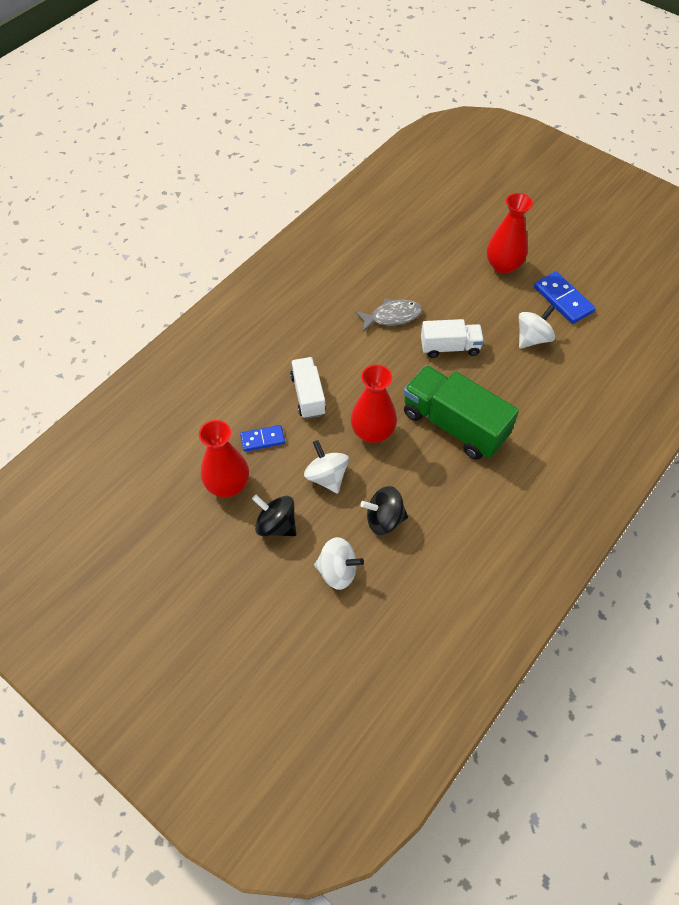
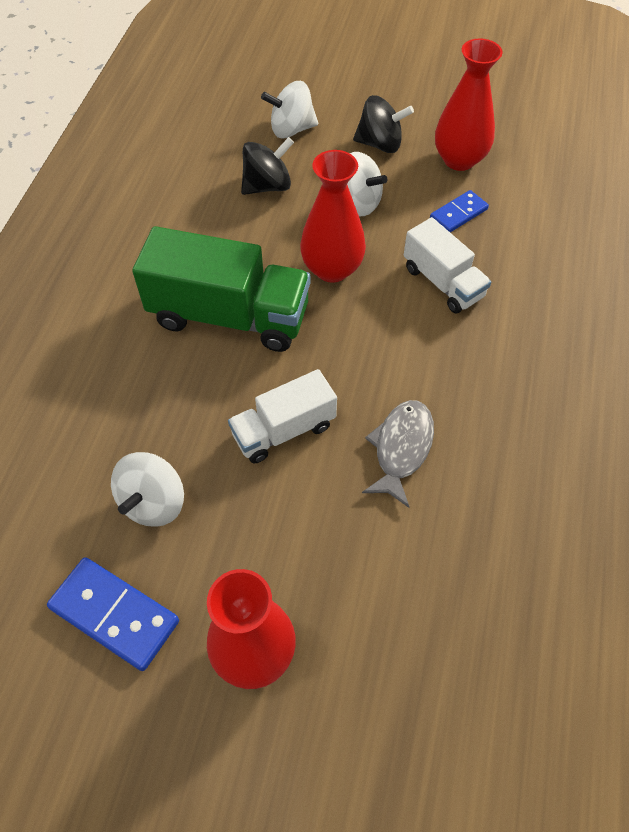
camera: 155 degrees right, 0 degrees up
grey fish [355,298,422,332] -> grey fish turned 150 degrees clockwise [362,400,434,508]

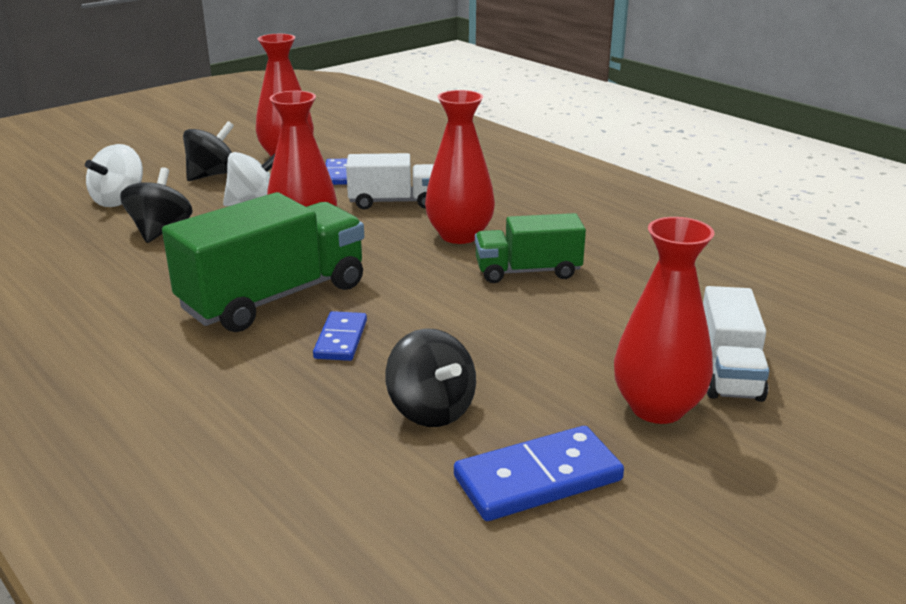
camera: 55 degrees left, 30 degrees down
white spinning top [111,452,184,527] -> black spinning top [385,328,476,427]
white truck [228,369,337,464] -> white truck moved to [703,286,769,402]
grey fish [362,400,434,508] -> green truck [475,213,586,283]
none -> blue domino [313,311,367,361]
none -> red vase [425,90,495,244]

